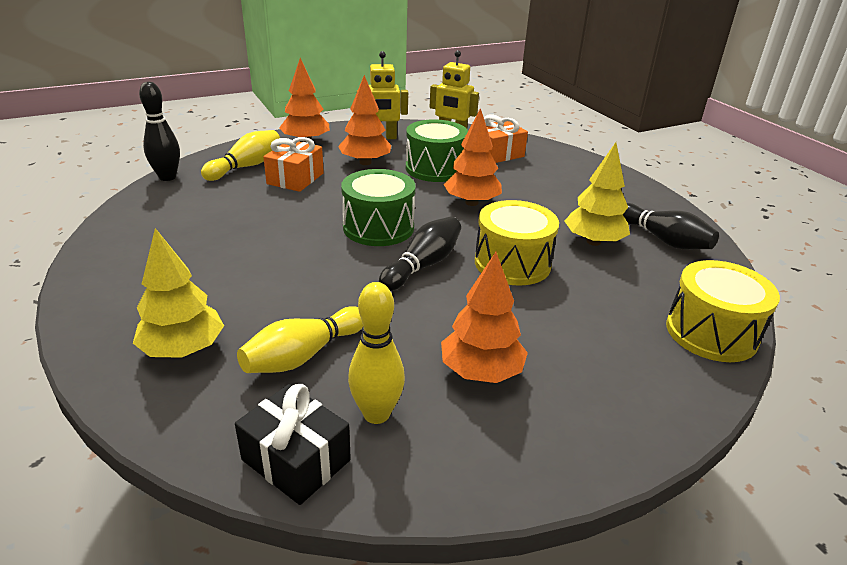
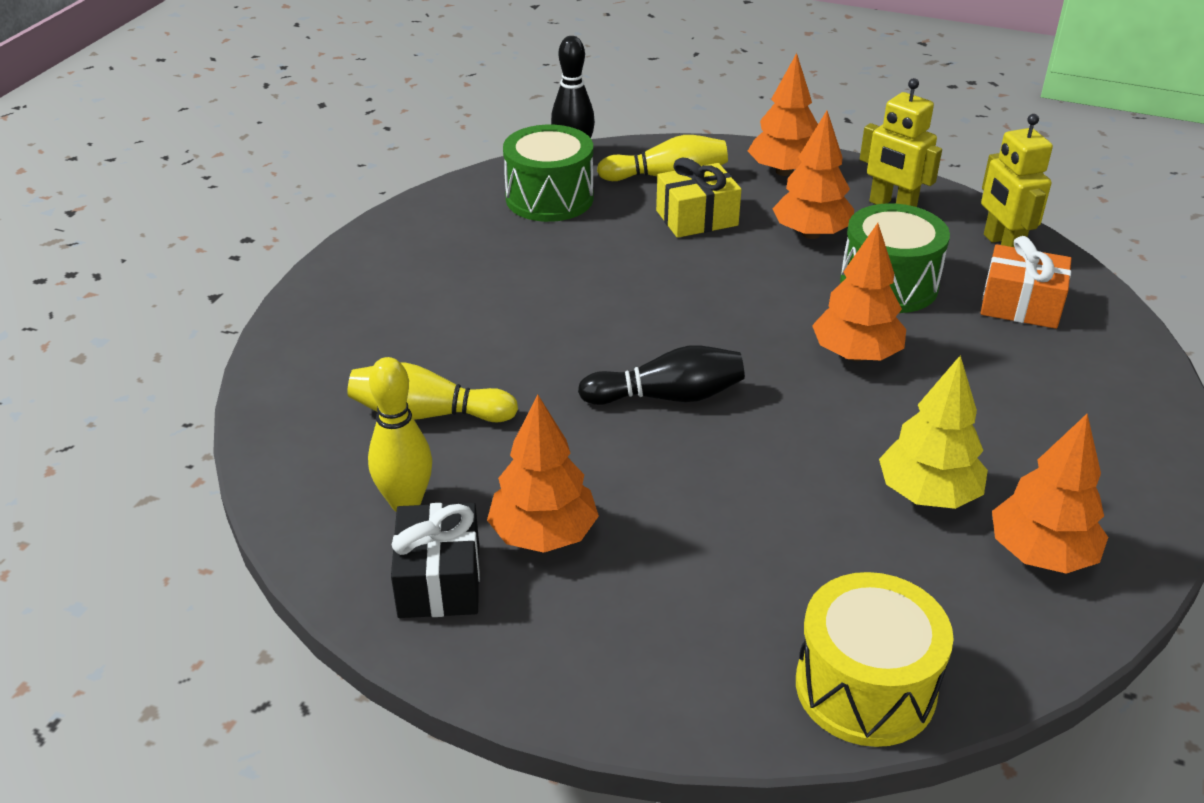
camera: 50 degrees right, 5 degrees up
yellow tree [133,228,224,358] -> none
black gift [235,384,351,505] -> black gift moved to [391,503,480,618]
orange gift [263,137,324,192] -> yellow gift [656,157,741,238]
green drum [341,169,416,246] -> green drum moved to [503,125,593,222]
yellow drum [475,200,559,286] -> none
black bowling pin [623,203,719,250] -> orange tree [992,414,1108,574]

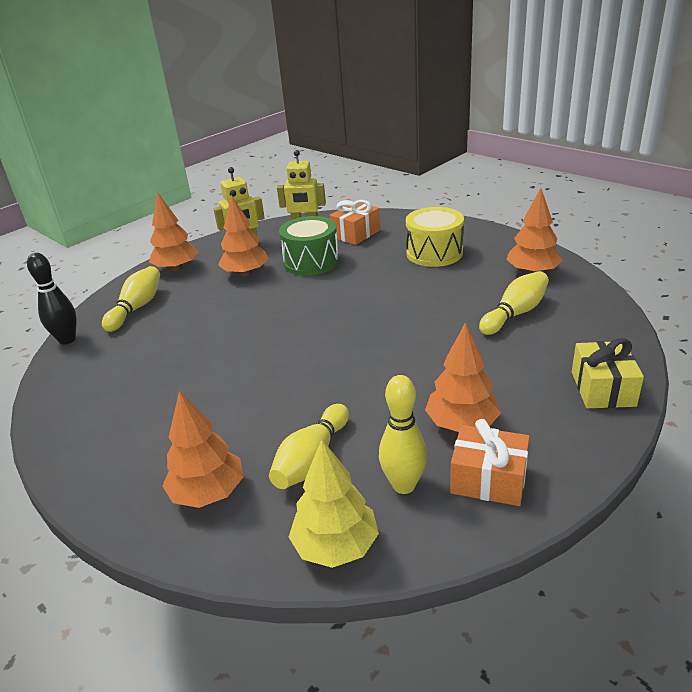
camera: 65 degrees left, 5 degrees down
black gift [391,503,480,618] -> orange gift [450,419,530,506]
green drum [503,125,593,222] -> none
black bowling pin [578,346,745,405] -> none
yellow gift [656,157,741,238] -> yellow gift moved to [572,338,644,408]
yellow drum [796,572,954,747] -> yellow drum moved to [406,207,464,267]
orange tree [812,223,906,361] -> orange tree moved to [162,391,243,508]
yellow tree [879,355,988,509] -> yellow tree moved to [289,439,379,568]
none -> yellow bowling pin [479,271,549,335]

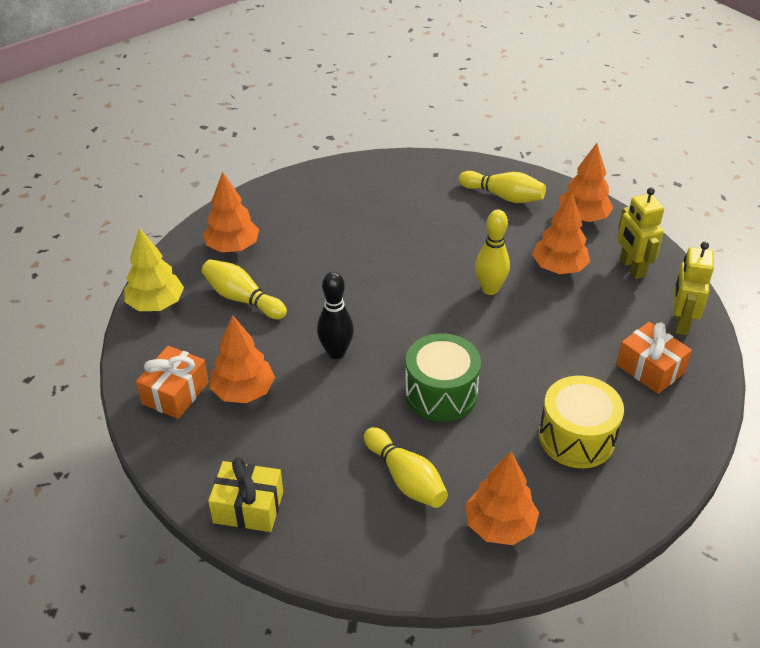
camera: 95 degrees right, 10 degrees up
black bowling pin [27,253,76,345] -> black bowling pin moved to [317,272,354,359]
green drum [279,216,339,276] -> green drum moved to [405,333,481,422]
yellow bowling pin [379,375,427,494] -> yellow bowling pin moved to [475,209,510,295]

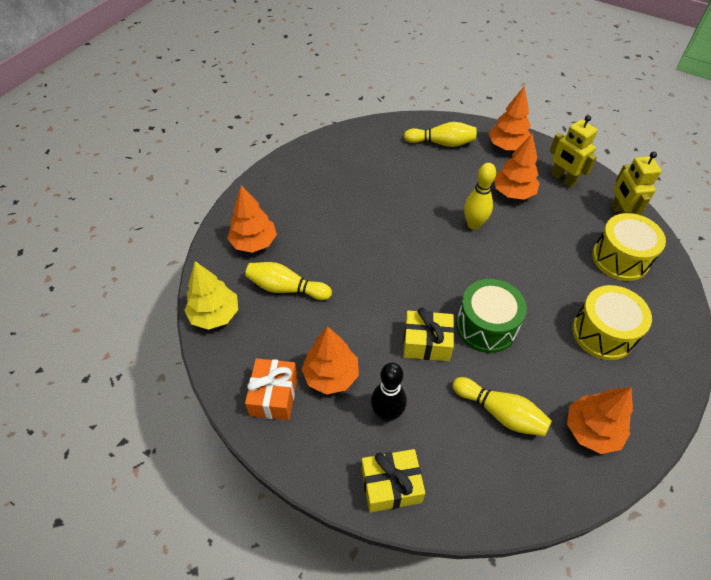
camera: 20 degrees left, 10 degrees up
black bowling pin [317,272,354,359] -> black bowling pin moved to [371,363,407,422]
orange gift [616,322,692,394] -> yellow drum [592,213,666,281]
none -> yellow gift [403,308,454,361]

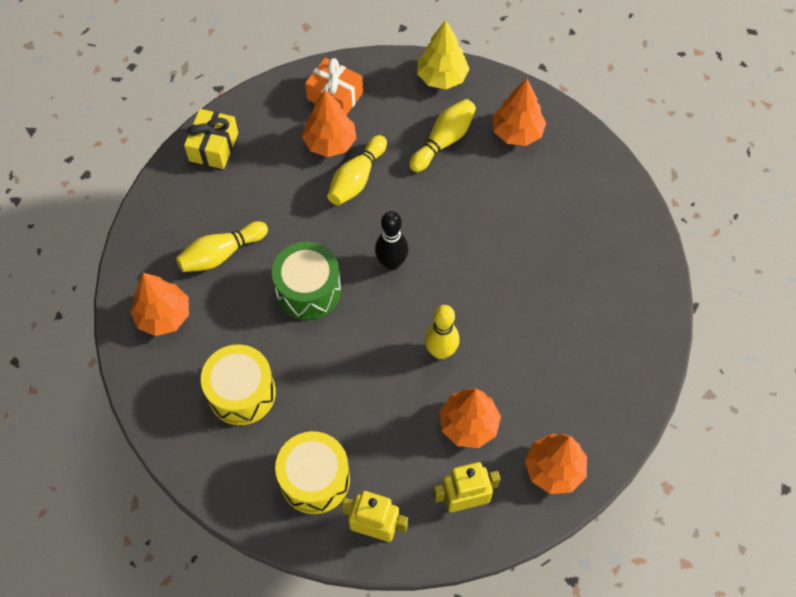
camera: 115 degrees right, 10 degrees up
black bowling pin [371,363,407,422] -> black bowling pin moved to [375,211,409,270]
yellow gift [403,308,454,361] -> none
yellow bowling pin [404,122,476,147] -> yellow bowling pin moved to [327,135,387,205]

